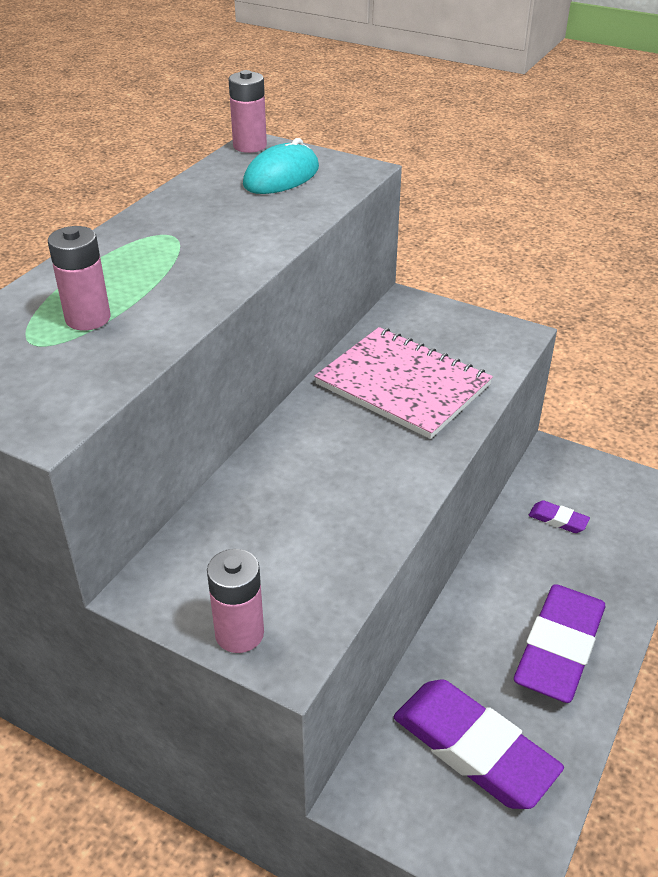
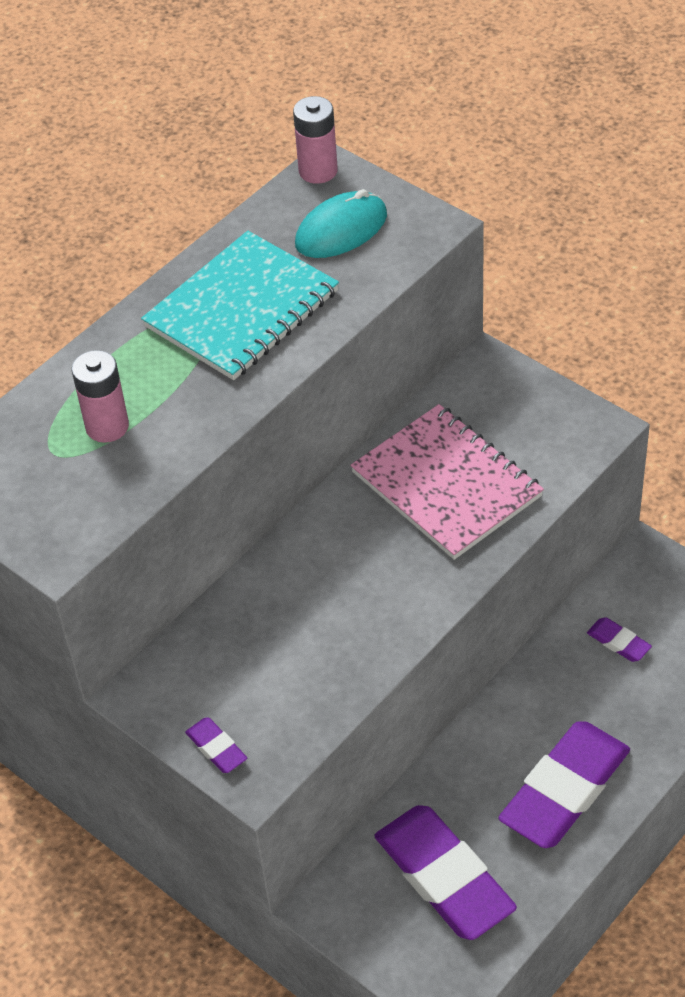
camera: 15 degrees right, 10 degrees up
pink battery [207,549,264,653] -> purple eraser [185,717,247,773]
none -> turquoise notebook [141,231,339,380]

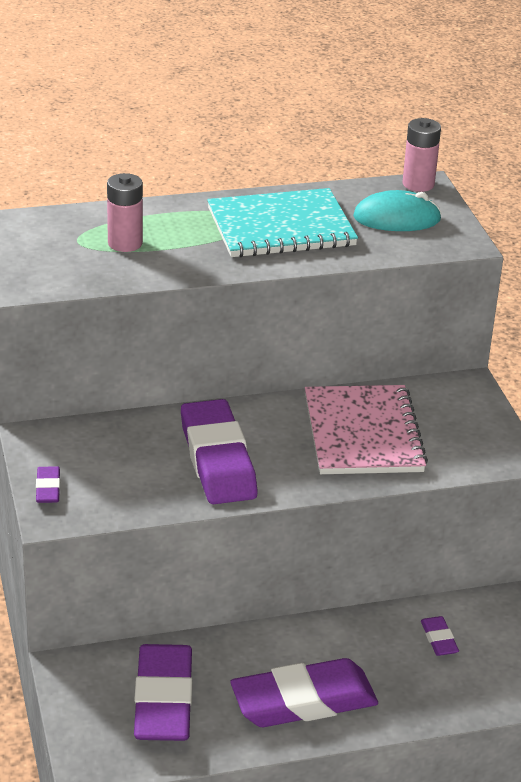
camera: 30 degrees right, 15 degrees down
none -> purple eraser [181,399,258,504]

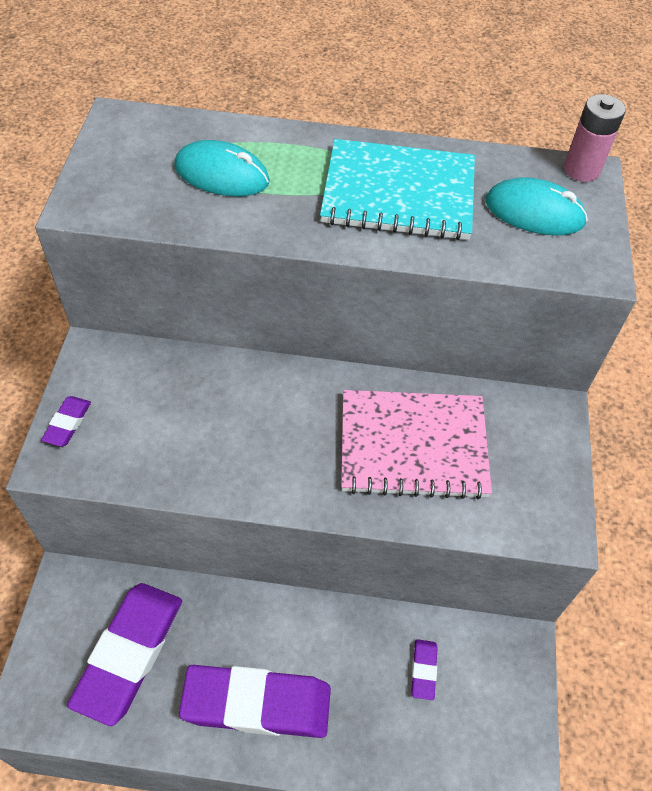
camera: 20 degrees right, 20 degrees up
pink battery [107,173,143,252] -> turquoise mouse [174,140,270,197]
purple eraser [181,399,258,504] -> none
pink notebook [305,385,428,474] -> pink notebook turned 75 degrees clockwise [341,390,492,499]

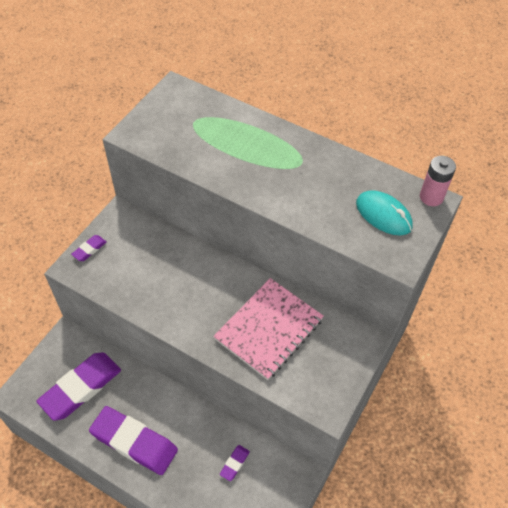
camera: 25 degrees right, 0 degrees up
turquoise mouse [174,140,270,197] -> none
turquoise notebook [320,139,475,240] -> none
pink notebook [341,390,492,499] -> pink notebook turned 75 degrees counterclockwise [214,278,324,380]

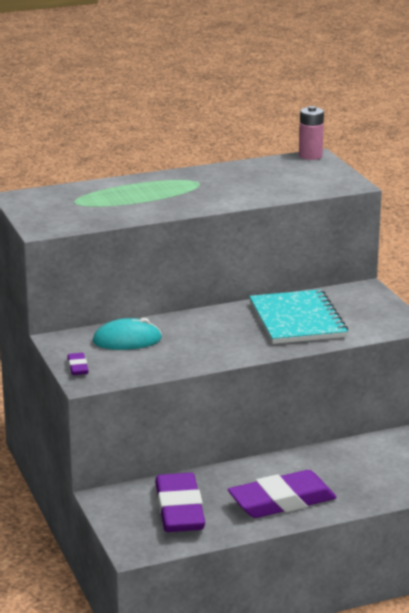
camera: 50 degrees left, 30 degrees down
pink notebook [214,278,324,380] -> turquoise notebook [249,289,348,344]
purple eraser [220,445,250,481] -> none
turquoise mouse [356,190,413,235] -> turquoise mouse moved to [93,318,162,350]

